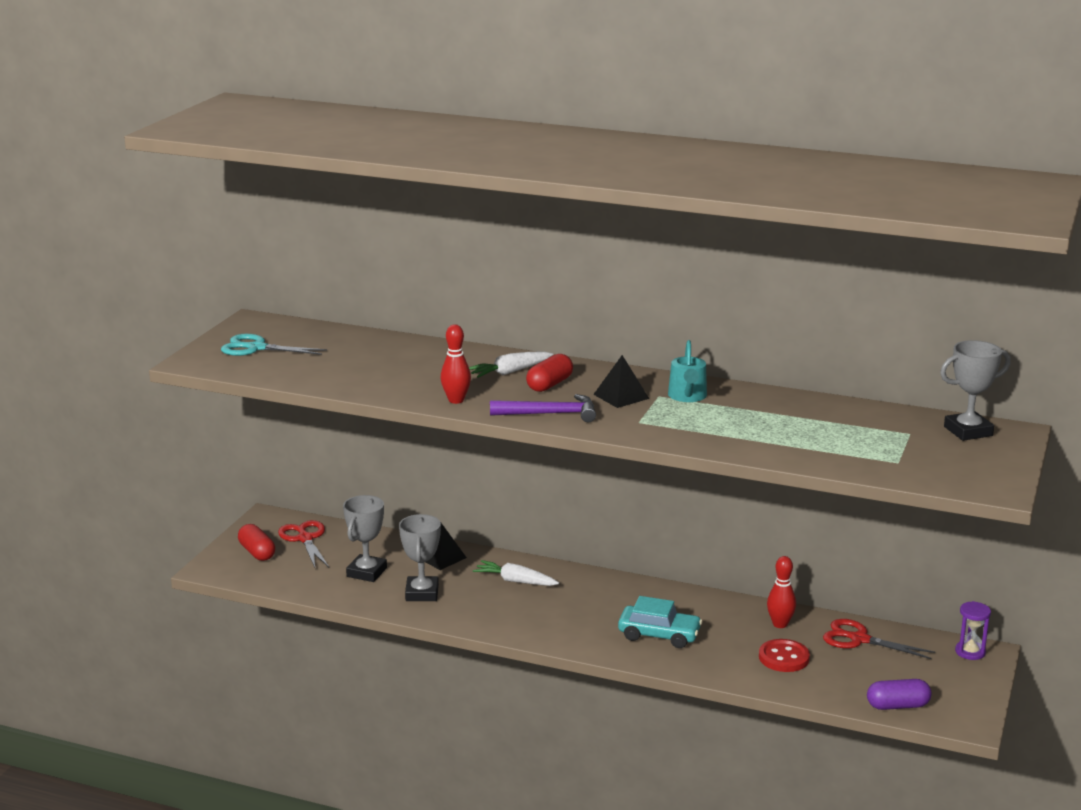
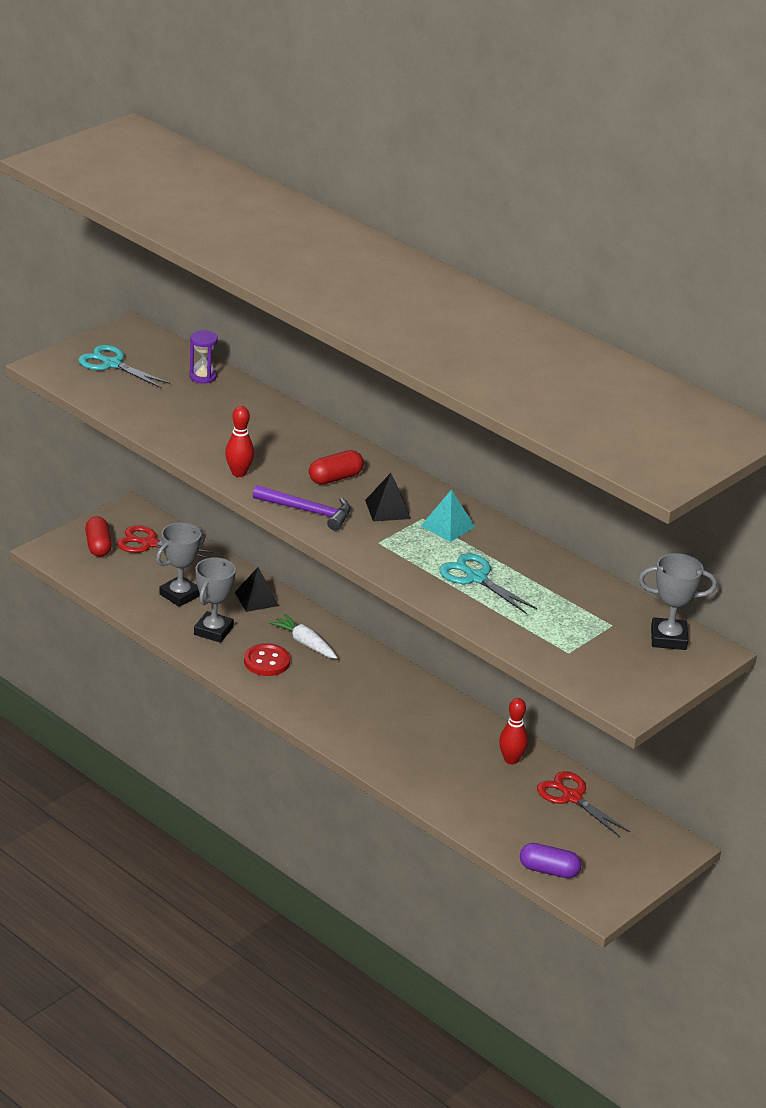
camera: 20 degrees right, 10 degrees up
red scissors [278,520,329,567] -> red scissors turned 75 degrees counterclockwise [117,525,213,558]
white carrot [469,352,554,378] -> none
turquoise car [618,596,702,648] -> none
turquoise watering can [668,340,707,402] -> turquoise pyramid [421,489,475,542]
red button [759,639,810,672] -> red button moved to [244,643,290,676]
purple hourglass [955,601,991,660] -> purple hourglass moved to [189,330,218,384]
none -> turquoise scissors [439,553,538,614]

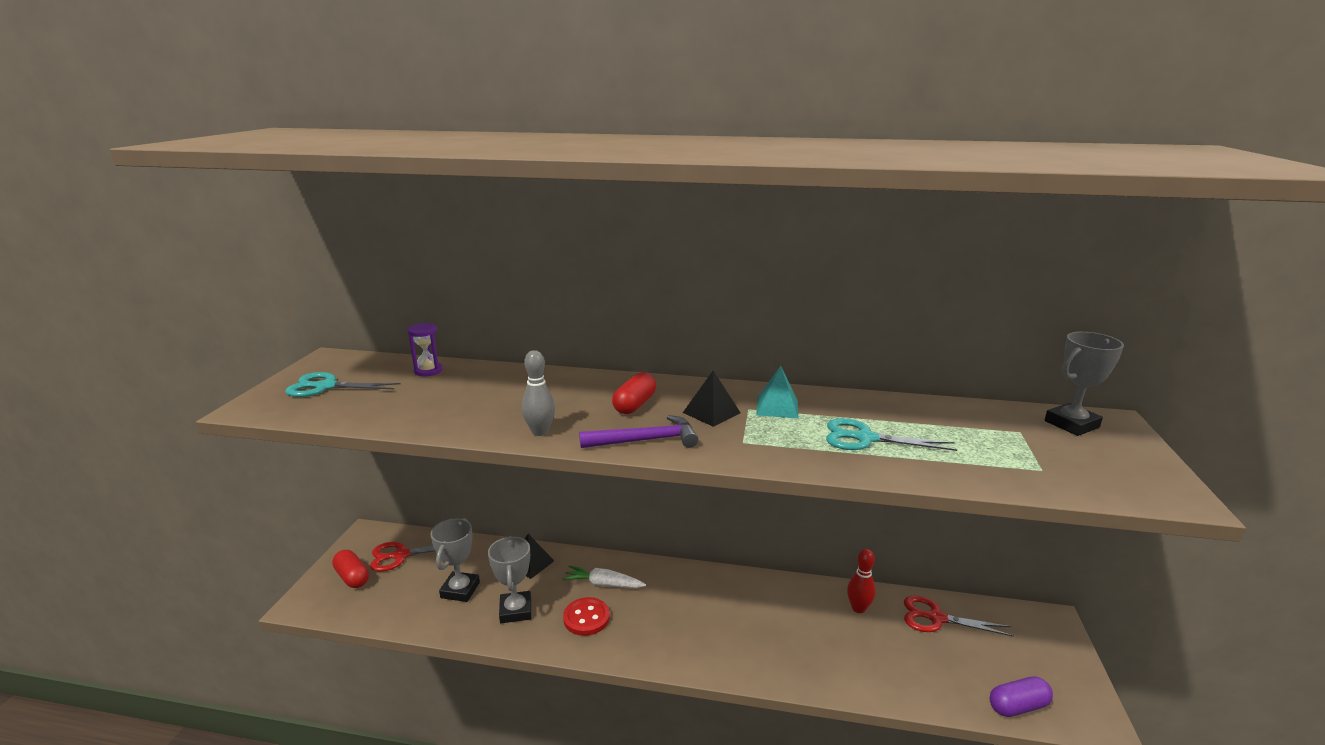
camera: 30 degrees left, 10 degrees down
red bowling pin [225,406,254,477] -> grey bowling pin [522,350,555,436]

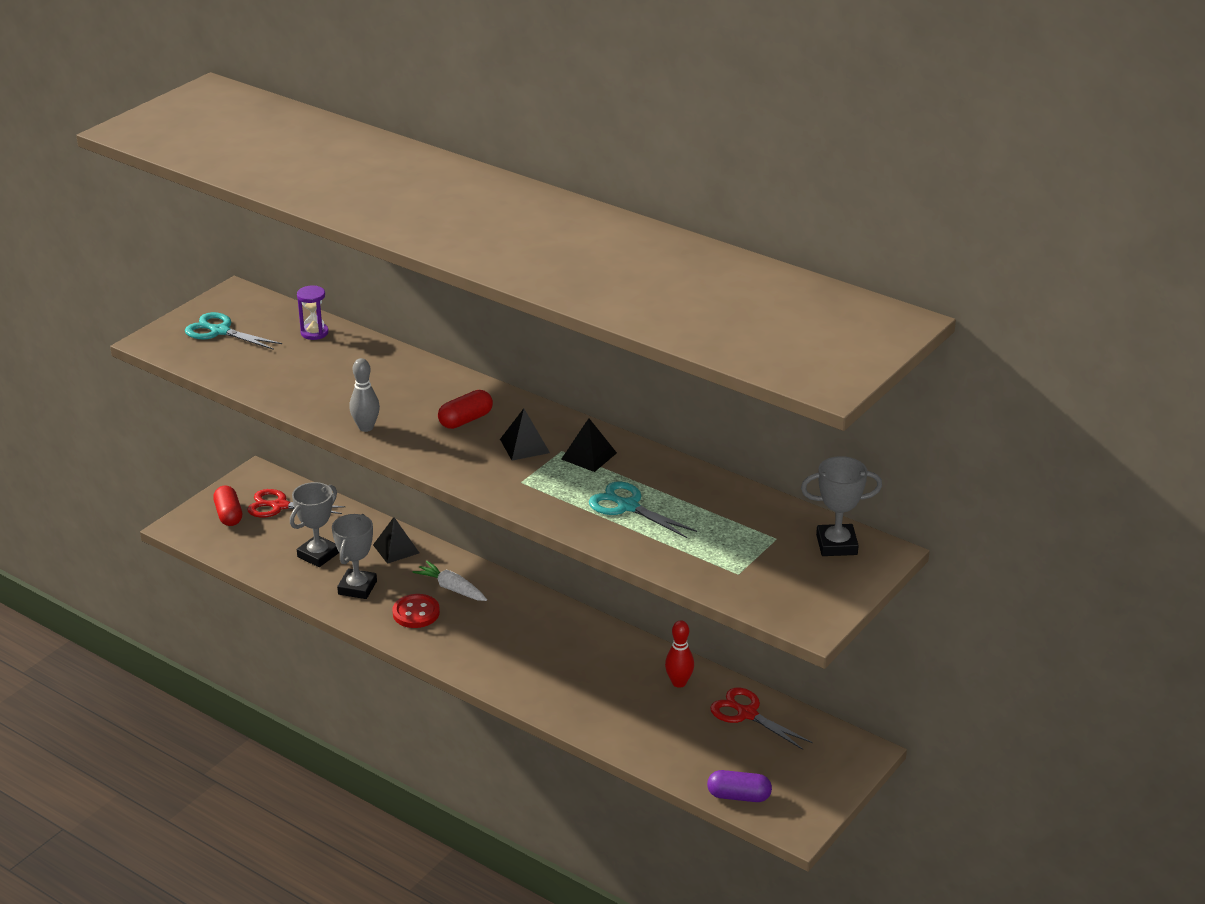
camera: 25 degrees right, 10 degrees up
purple hammer [579,415,699,448] -> none
turquoise pyramid [756,366,798,418] -> black pyramid [562,418,617,472]

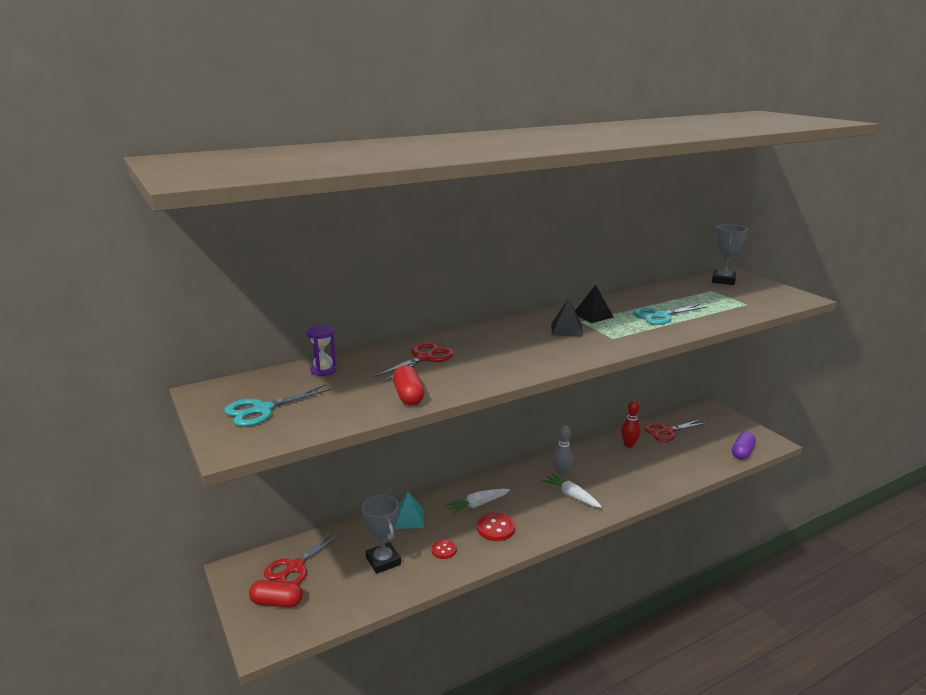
camera: 65 degrees left, 10 degrees down
grey trophy [332,514,377,599] -> red button [431,539,456,559]
grey bowling pin [349,358,380,432] -> grey bowling pin moved to [553,426,573,475]
black pyramid [373,517,419,564] -> turquoise pyramid [395,492,424,529]
red capsule [438,390,493,429] -> red capsule moved to [393,365,425,405]
none -> red scissors [374,342,454,382]
none -> white carrot [542,473,602,508]

